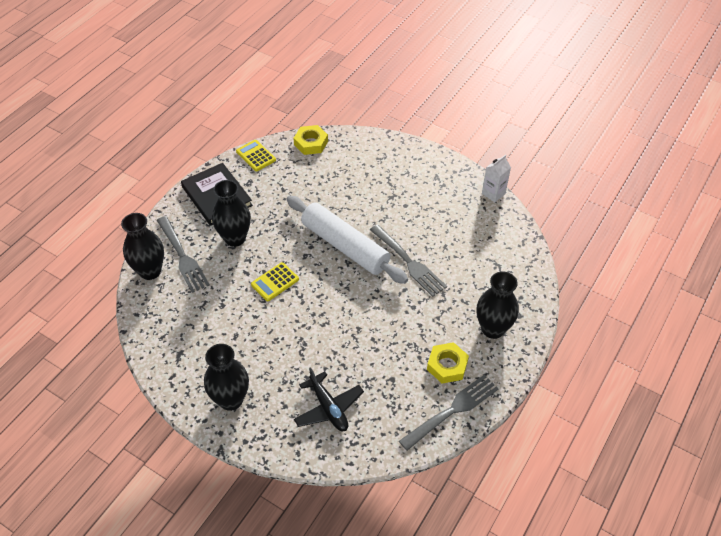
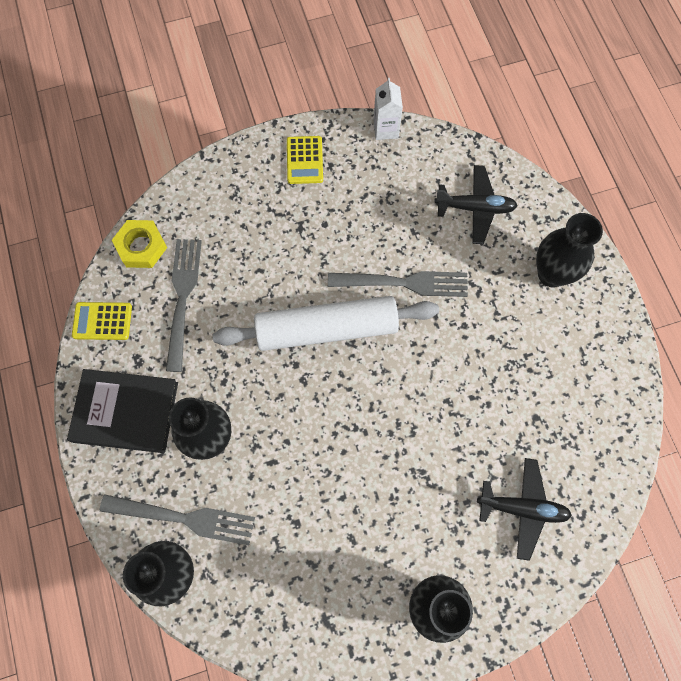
camera: 50 degrees left, 20 degrees up
yellow calculator [251,262,299,301] -> yellow calculator moved to [287,136,323,184]
grey fork [399,374,498,451] -> grey fork moved to [166,239,202,372]
yellow nut [427,342,469,384] -> none
none -> black plane [434,165,518,244]

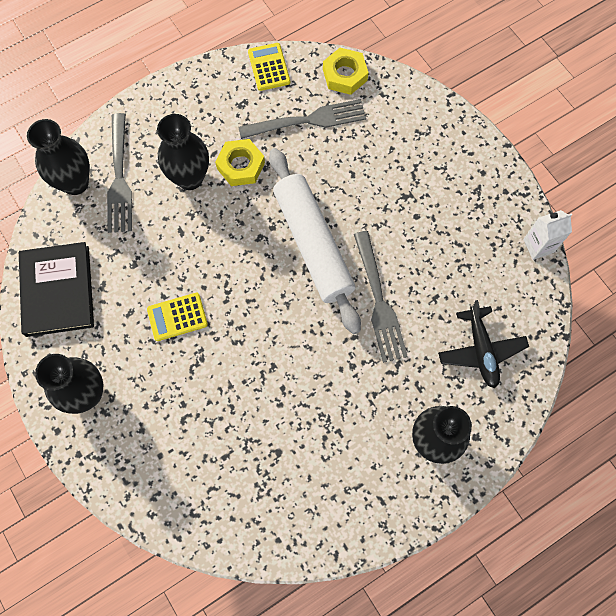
camera: 75 degrees right, 0 degrees up
black book [67,369,178,453] -> black book moved to [19,242,94,337]
yellow calculator [287,136,323,184] -> yellow calculator moved to [147,293,208,341]
black plane [477,458,572,561] -> none
none -> yellow nut [215,139,265,186]

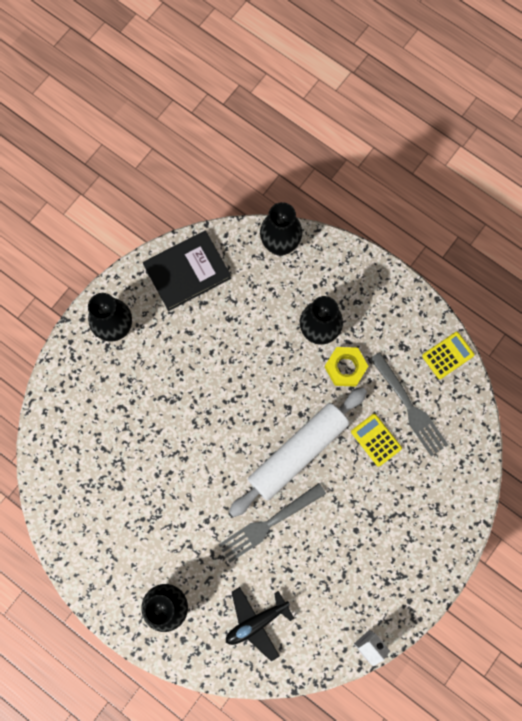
camera: 70 degrees right, 5 degrees up
grey fork [107,113,132,233] -> none
yellow calculator [147,293,208,341] -> yellow calculator moved to [351,414,402,467]
yellow nut [323,48,369,95] -> none

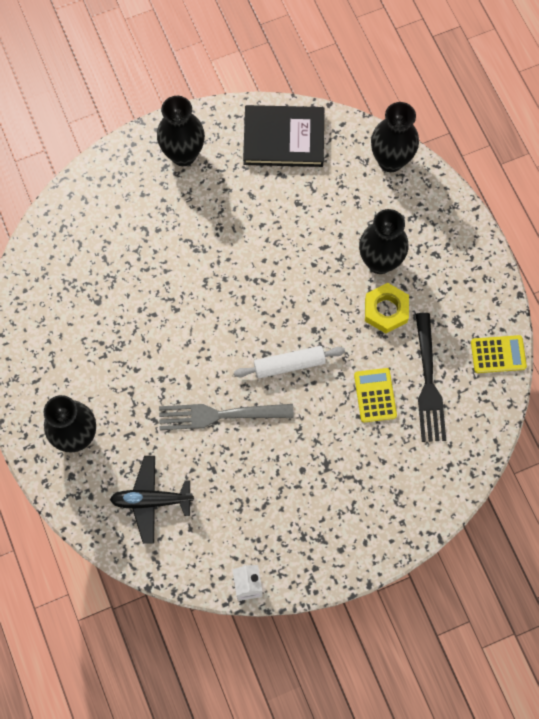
camera: 30 degrees right, 5 degrees down
white rolling pin [229,387,367,517] -> white rolling pin [234,346,345,378], size x0.55
grey fork [370,352,448,456] -> black fork [415,313,446,442]

